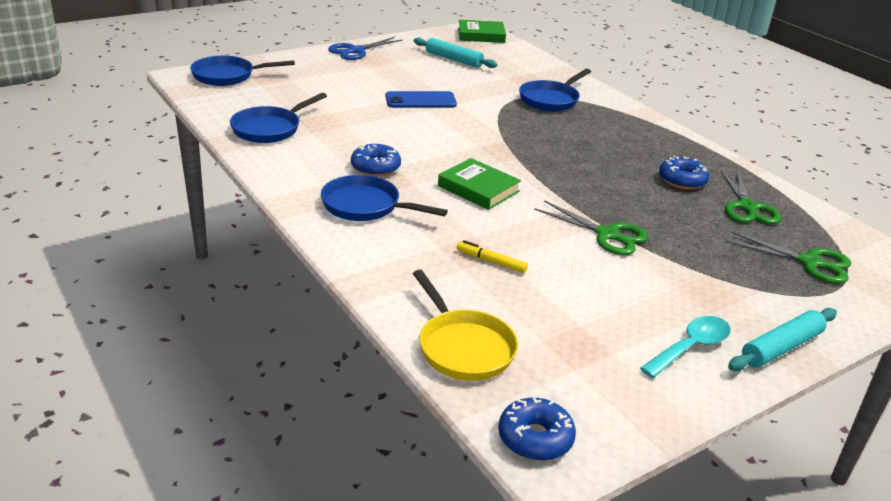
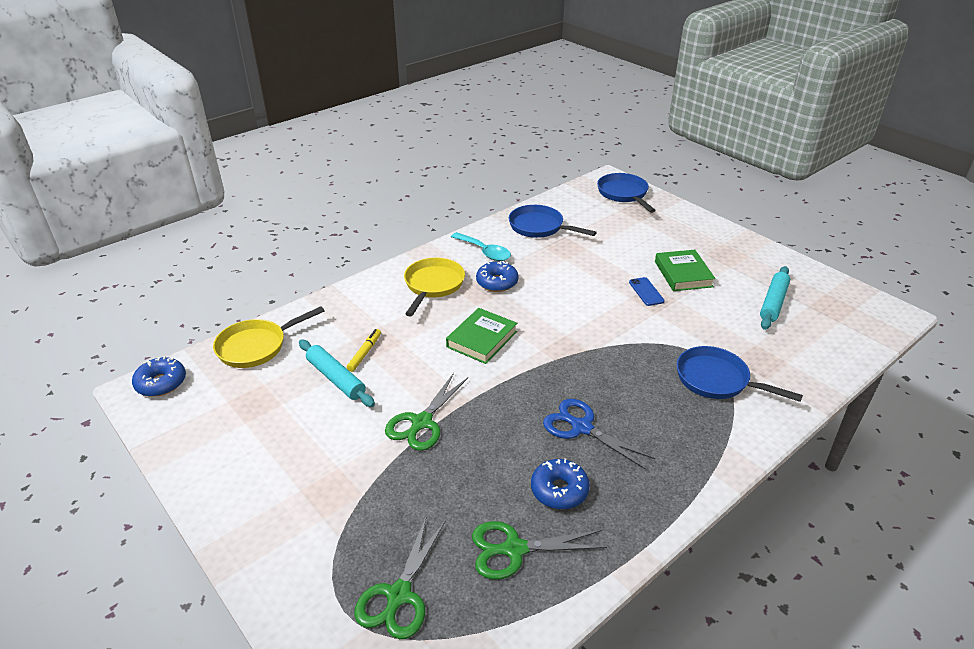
camera: 85 degrees right, 5 degrees up
blue pan [321,175,448,221] -> yellow pan [404,258,465,316]
blue scissors [328,37,403,60] -> blue scissors moved to [543,399,655,470]
blue phone [386,91,457,108] -> blue phone [629,277,665,306], size x0.63
green book [458,20,506,43] -> green book moved to [655,250,716,291]
turquoise spoon [640,316,731,378] -> turquoise spoon moved to [451,232,511,261]
turquoise rolling pin [728,308,837,371] -> turquoise rolling pin moved to [299,340,375,407]

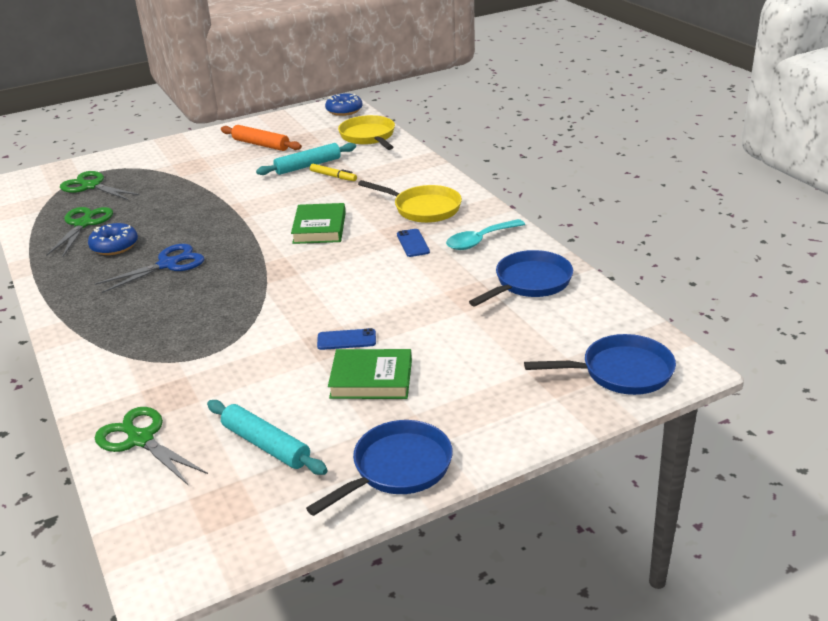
camera: 105 degrees right, 5 degrees down
green scissors [385,373,468,451] -> green scissors moved to [95,407,208,486]
green book [446,308,517,364] -> green book turned 45 degrees clockwise [291,203,346,244]
blue donut [476,261,519,292] -> blue phone [397,229,430,257]
blue pan [677,346,803,402] -> blue pan moved to [306,420,453,516]
none -> orange rolling pin [221,125,302,151]

